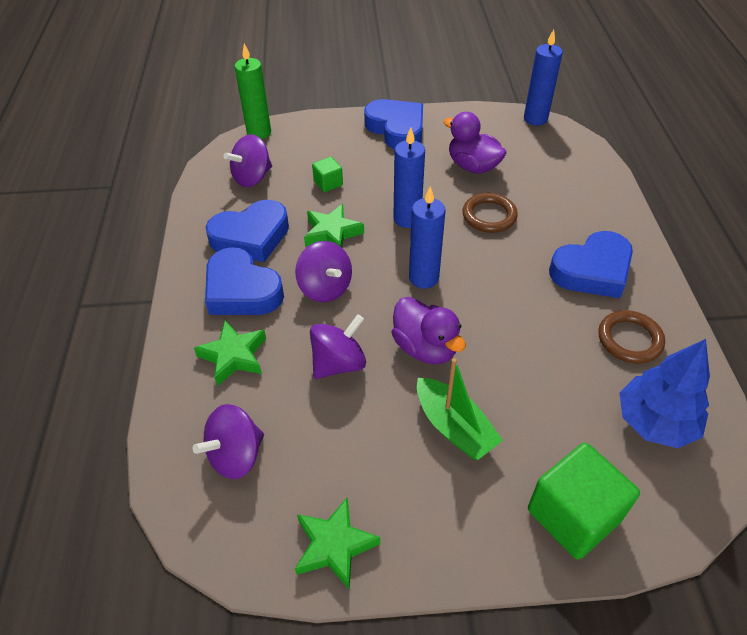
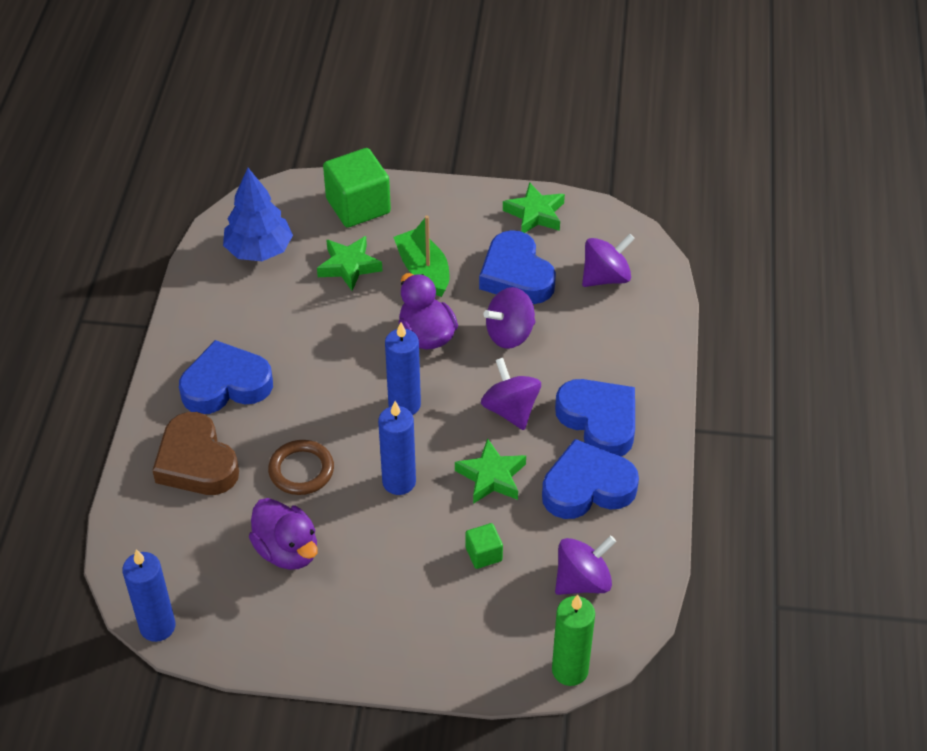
camera: 170 degrees left, 0 degrees up
green star [194,321,266,386] -> green star moved to [317,236,382,291]
blue heart [364,99,423,149] -> blue heart moved to [479,230,556,304]
brown ring [598,310,665,364] -> none
none -> brown heart [152,412,239,495]

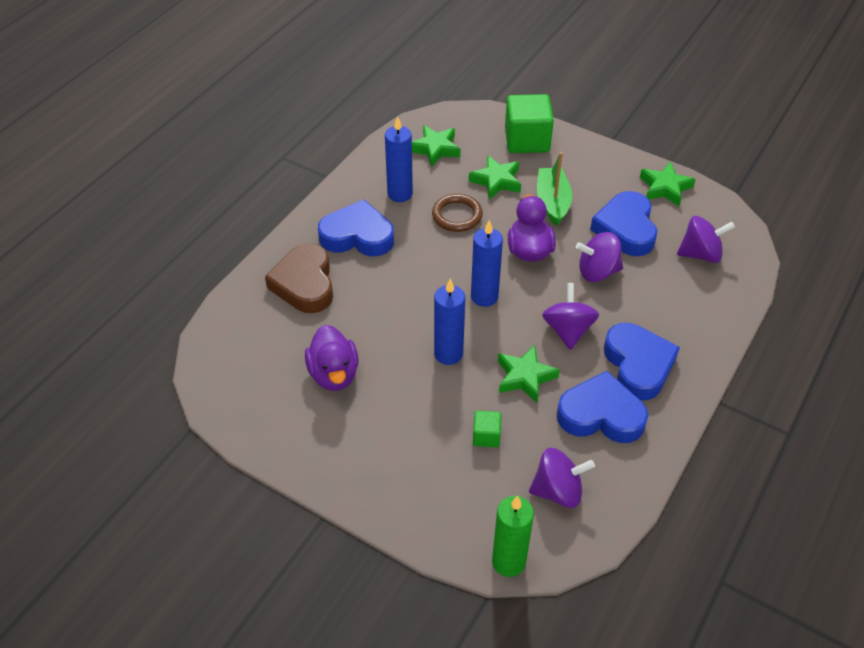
camera: 25 degrees right, 0 degrees up
blue candle [122,549,176,642] -> blue candle moved to [385,116,413,202]
blue tree [223,168,293,261] -> green star [412,125,460,167]
brown ring [268,440,334,495] -> brown ring moved to [432,194,483,232]

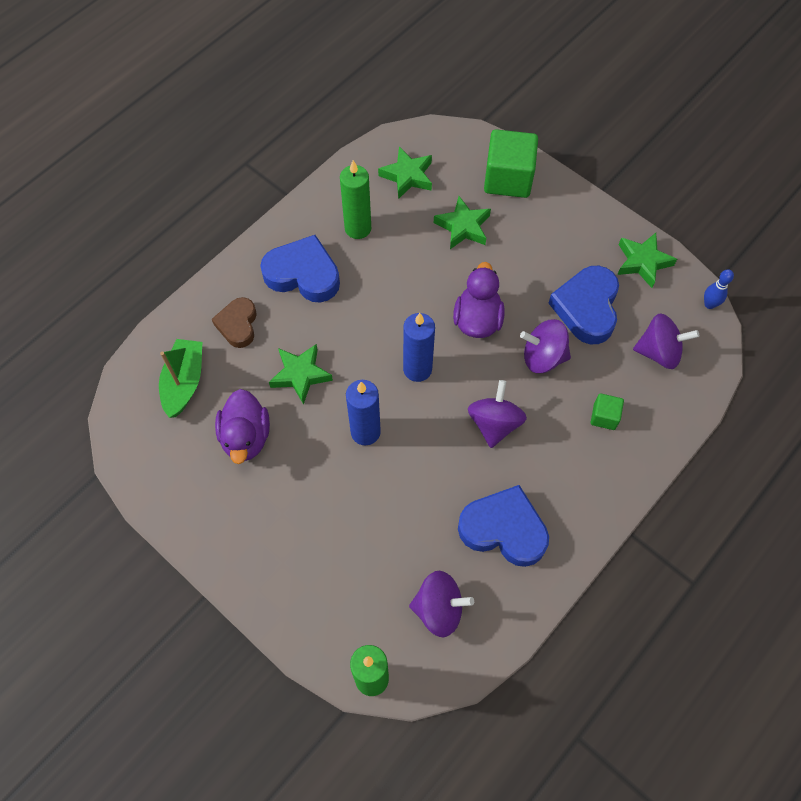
camera: 10 degrees right, 15 degrees up
brown heart [265,243,333,313] -> brown heart [212,297,257,348], size x0.63
blue candle [385,116,413,202] -> green candle [340,160,371,239]
brown ring [432,194,483,232] -> none
green cube [473,411,502,448] -> green cube moved to [591,393,624,430]
green star [498,345,560,403] -> green star moved to [269,344,333,405]
green boat [537,152,572,226] -> green boat moved to [159,339,202,418]
blue heart [604,323,680,400] -> none
none -> blue bowling pin [704,269,734,309]

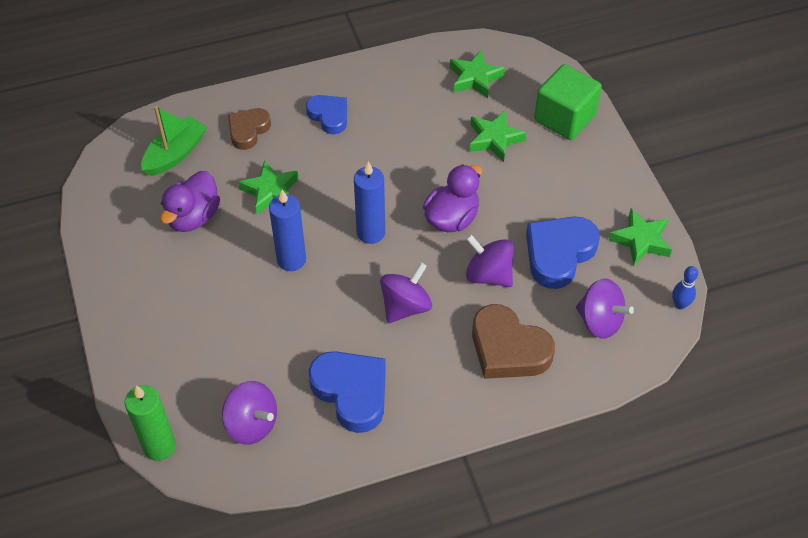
camera: 30 degrees right, 10 degrees down
blue heart [260,235,340,302] -> blue heart [306,95,347,134], size x0.63
green candle [340,160,371,239] -> none
green cube [591,393,624,430] -> brown heart [472,304,555,379]

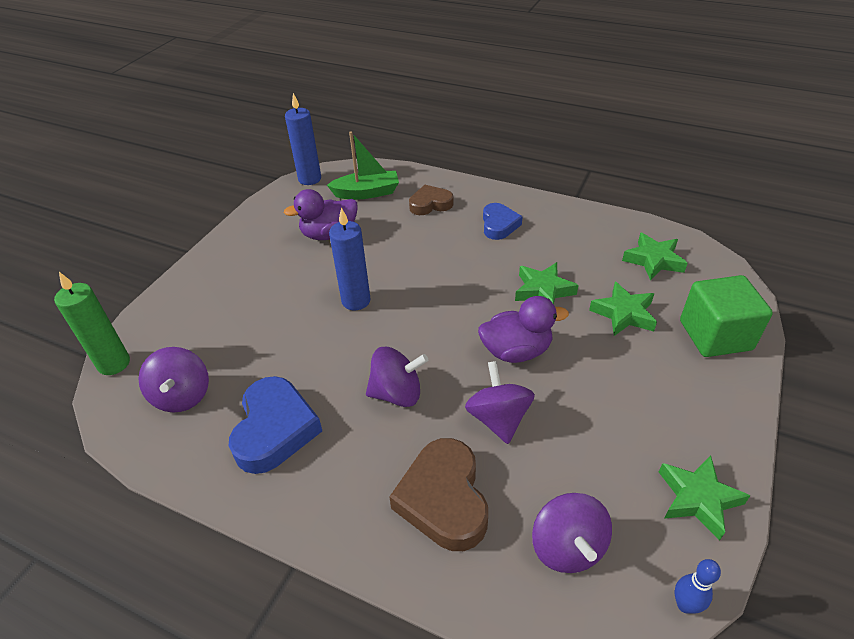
camera: 45 degrees right, 10 degrees down
green star [238,160,299,214] -> green star moved to [515,262,579,304]
blue candle [354,161,385,244] -> blue candle moved to [285,93,321,185]
blue heart [526,217,600,289] -> none

